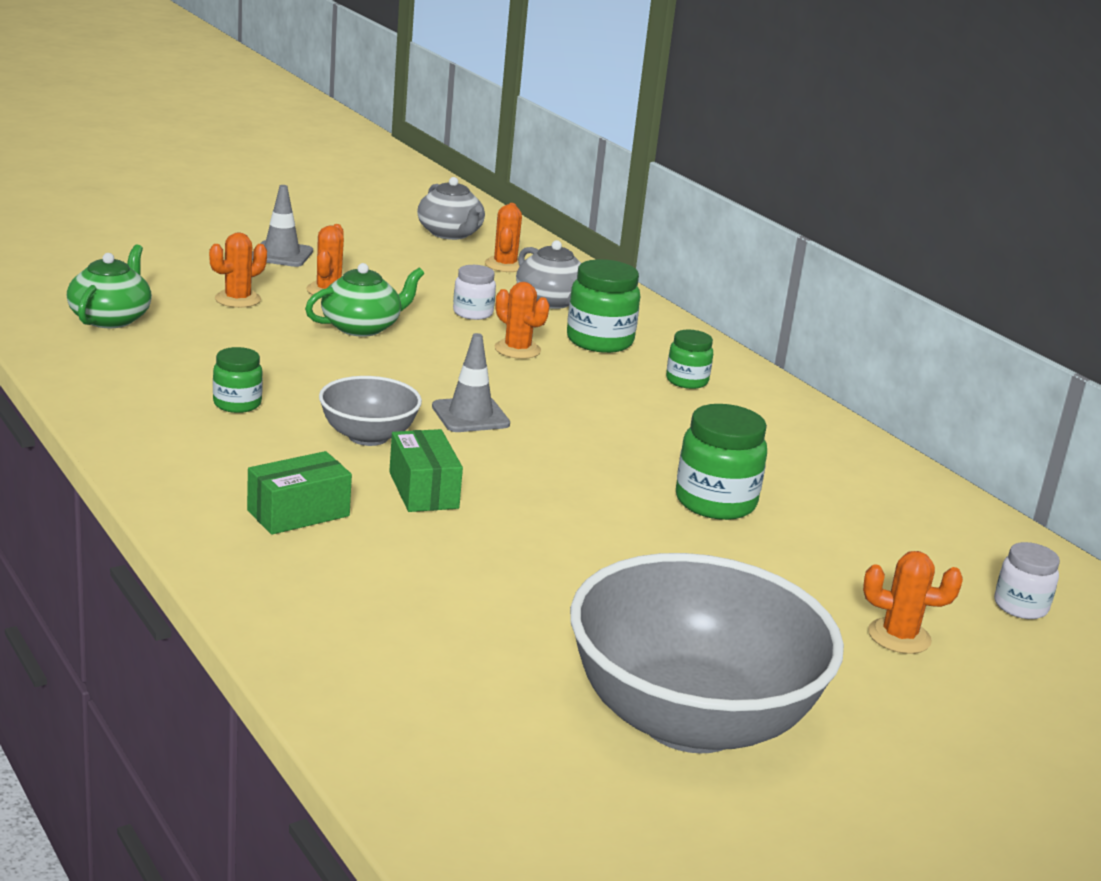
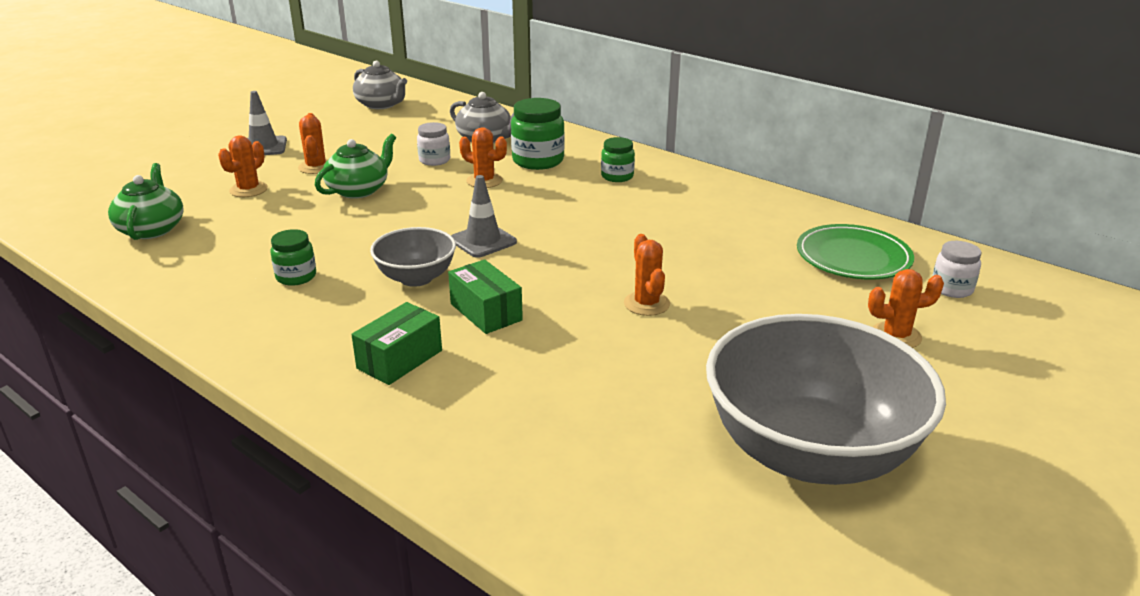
camera: 15 degrees left, 5 degrees up
orange cactus [485,203,522,272] -> orange cactus moved to [624,234,670,316]
green jar [676,404,767,520] -> none
none -> green plate [797,224,914,280]

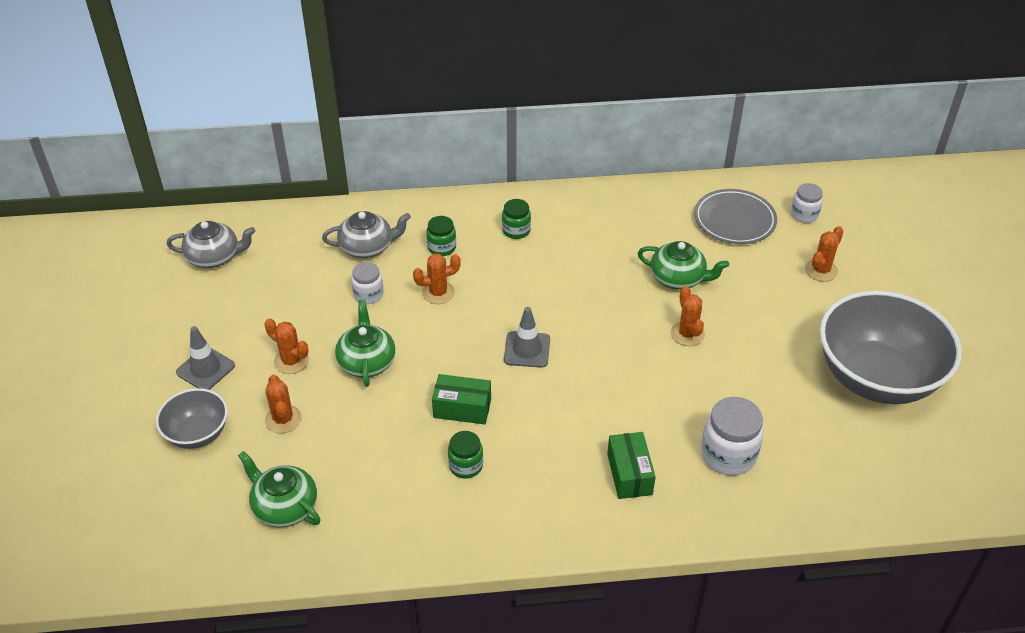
camera: 45 degrees left, 15 degrees up
grey bowl [370,227,456,287] -> grey bowl moved to [156,388,228,449]
green box [448,260,523,334] -> green box moved to [432,374,491,424]
green jar [511,98,565,170] -> green jar [426,216,456,256], size x0.61
orange cactus [624,234,670,316] -> orange cactus turned 45 degrees clockwise [671,286,705,346]
green plate [797,224,914,280] -> grey plate [694,189,777,244]
none -> green teapot [638,241,729,290]
none -> white jar [701,397,764,476]

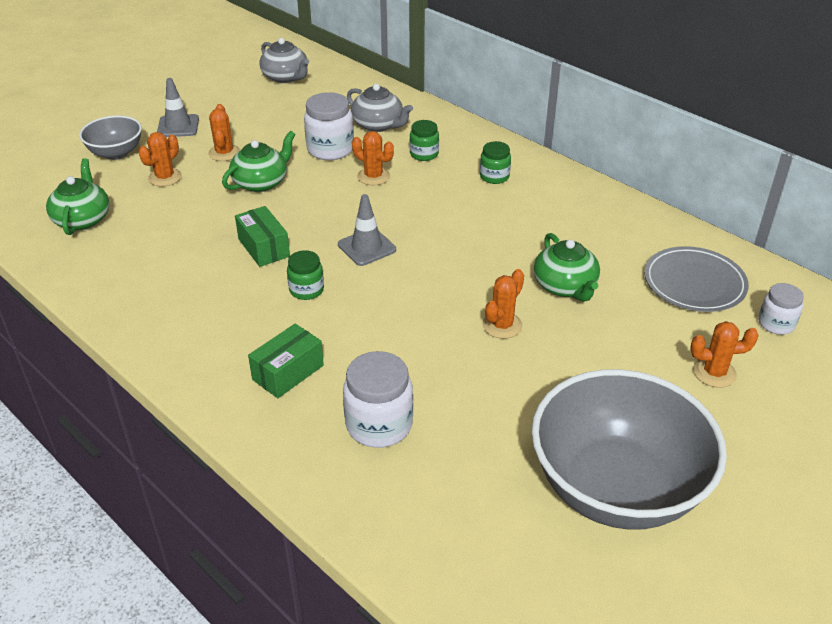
camera: 50 degrees right, 5 degrees down
white jar [351,262,384,304] -> white jar [304,92,354,160], size x1.65
green jar [448,431,483,479] -> green jar moved to [287,250,324,300]

